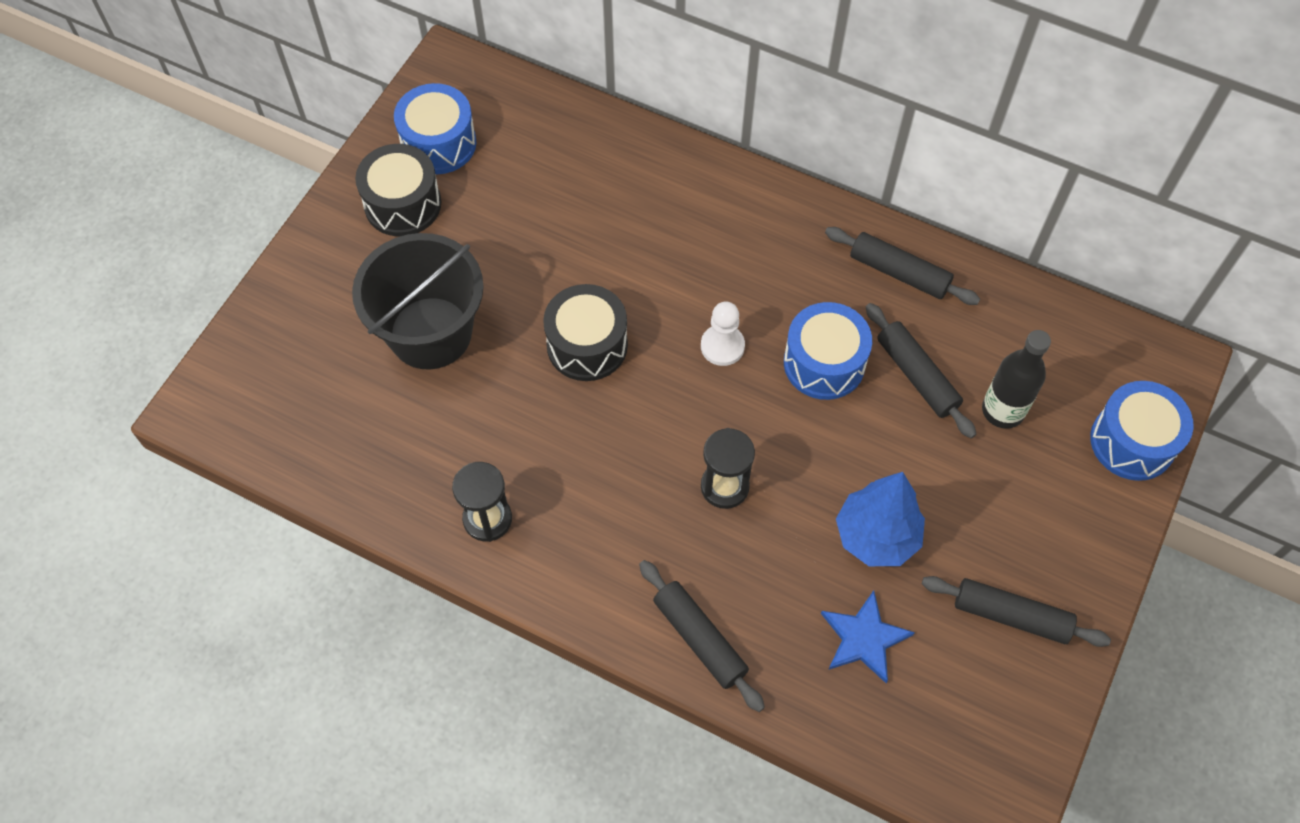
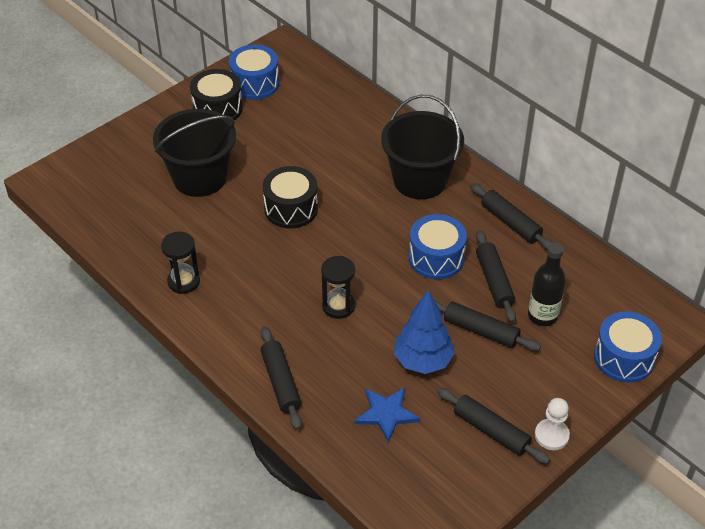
camera: 20 degrees right, 15 degrees down
white pawn [701,302,745,366] -> white pawn moved to [535,398,570,450]
none -> black bucket [381,95,464,199]
none -> black rolling pin [434,299,541,351]

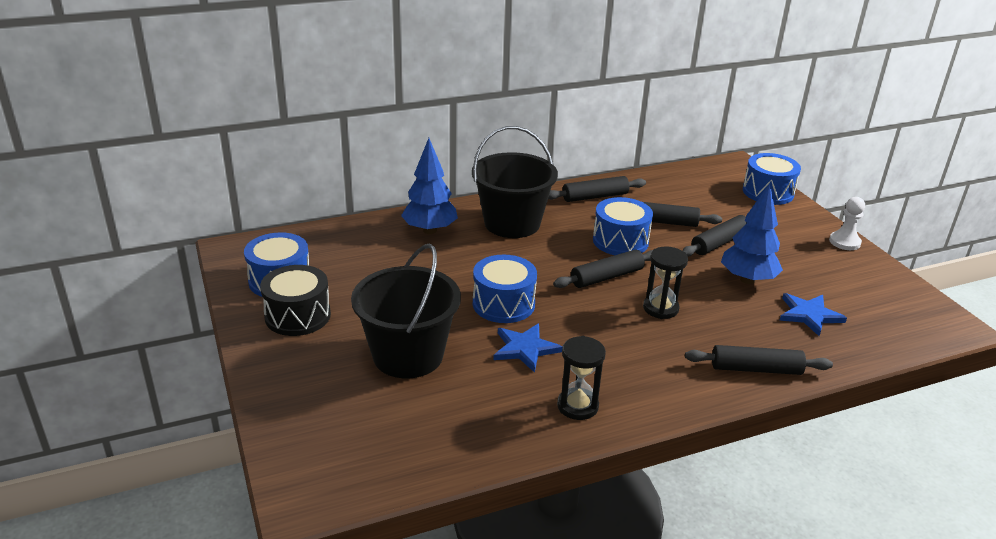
camera: 70 degrees left, 15 degrees down
black drum [263,166,318,229] -> blue drum [473,255,537,323]
black rolling pin [437,388,550,464] -> black rolling pin moved to [553,249,653,288]
black bottle [528,242,566,326] -> none
none -> blue tree [401,138,458,234]
none -> blue star [493,323,563,373]

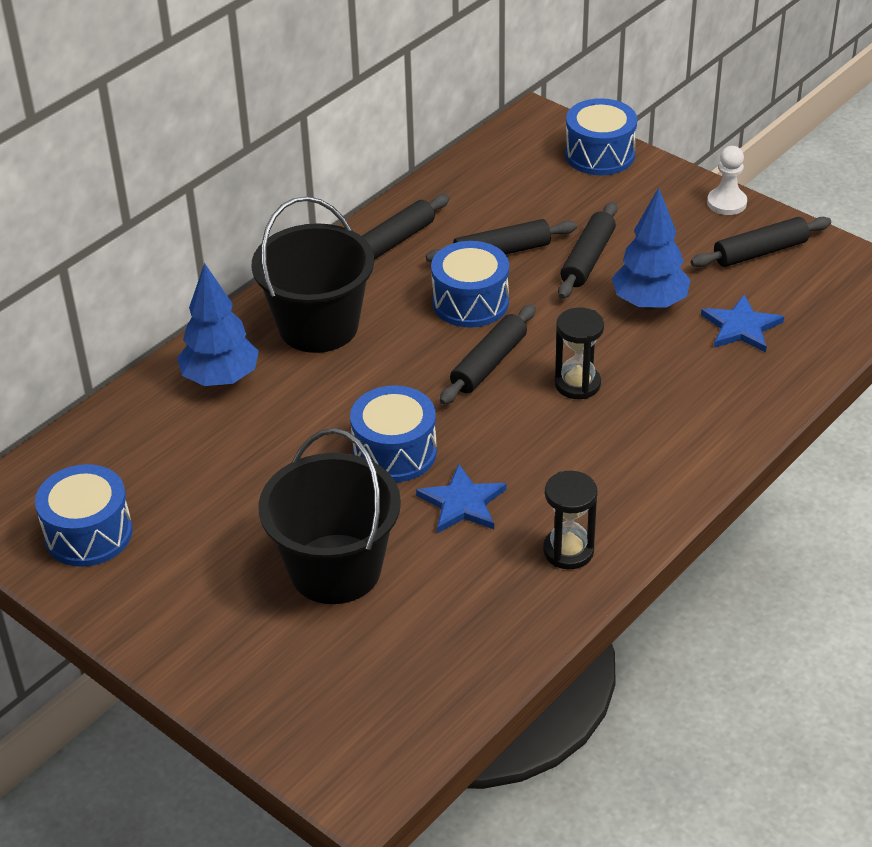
camera: 25 degrees left, 10 degrees up
black drum [260,265,331,336] -> none
black rolling pin [685,345,833,375] -> black rolling pin moved to [691,217,831,267]

